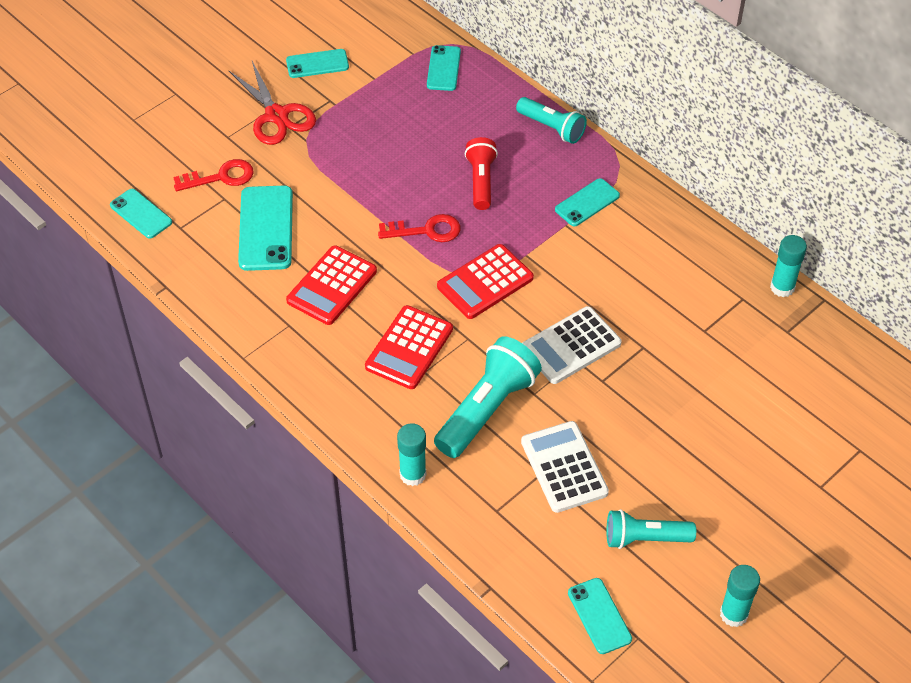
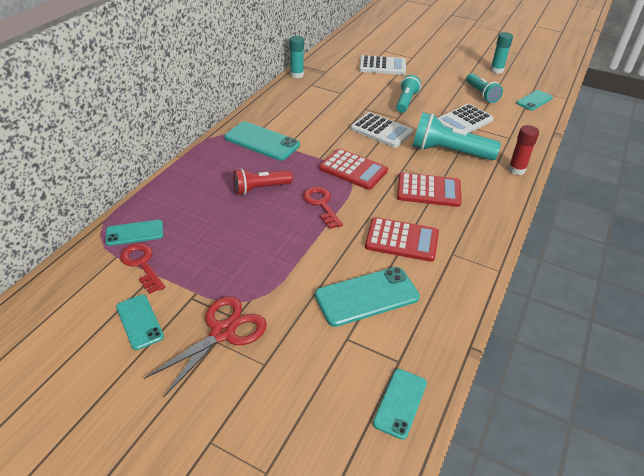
camera: 110 degrees left, 10 degrees down
red key [173,159,254,191] -> red key moved to [120,243,165,294]
turquoise glue stick [397,423,426,486] -> red glue stick [508,125,539,175]
turquoise flashlight [516,97,587,144] -> turquoise flashlight moved to [396,75,421,113]
turquoise phone [555,178,620,226] -> turquoise phone [225,121,300,161], size x1.62
none -> white calculator [359,55,406,75]

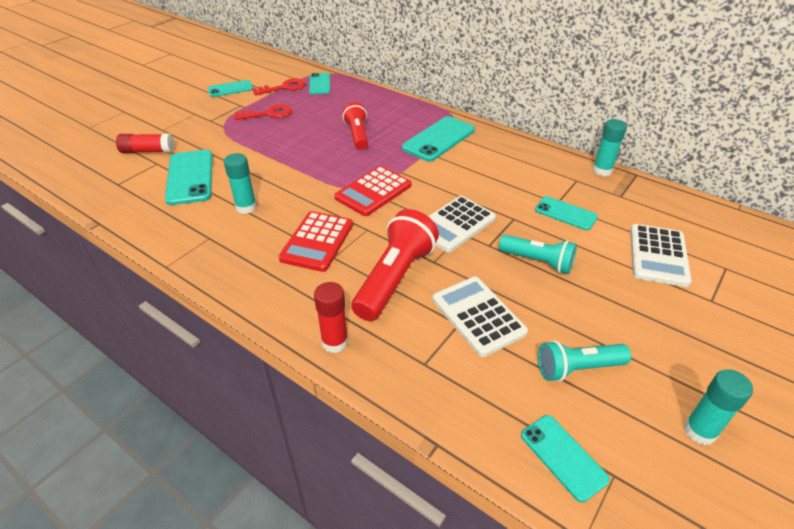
camera: 100 degrees right, 0 degrees up
red scissors [144,296,267,397] -> none
red key [303,187,343,229] -> red key moved to [234,104,292,120]
red calculator [365,217,439,262] -> turquoise glue stick [224,153,257,214]
turquoise phone [373,369,427,440] -> turquoise phone moved to [535,196,598,230]
turquoise flashlight [412,112,501,160] -> red flashlight [351,209,439,321]
none -> red glue stick [116,134,175,153]

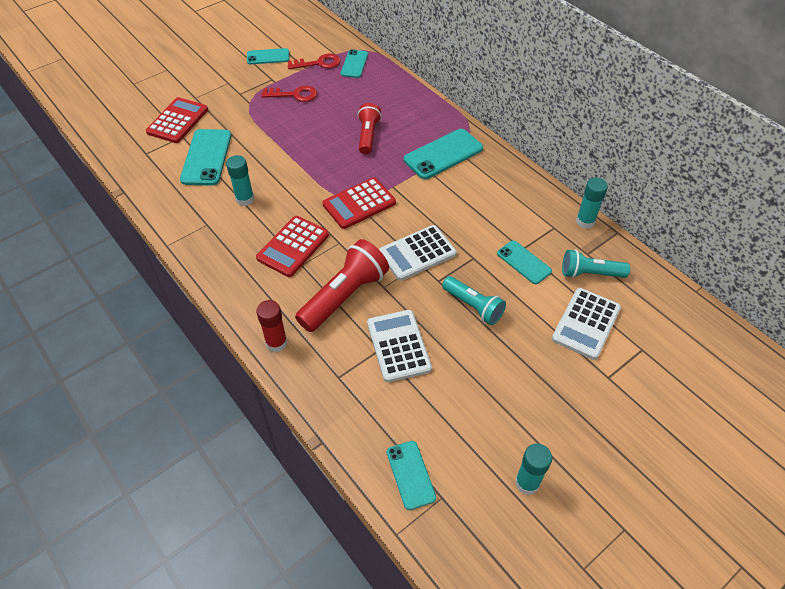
camera: 15 degrees right, 10 degrees up
red glue stick [116,134,175,153] -> red calculator [146,97,208,143]
turquoise flashlight [538,340,631,382] -> turquoise flashlight moved to [562,249,630,278]

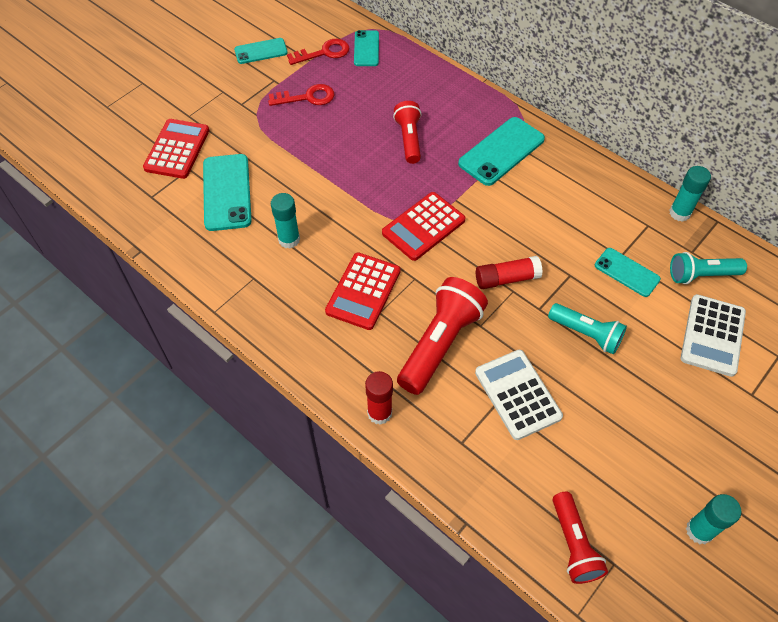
camera: 10 degrees left, 5 degrees up
white calculator [379,225,457,281] -> red glue stick [476,256,543,289]
turquoise phone [387,441,436,510] -> red flashlight [553,491,608,584]

